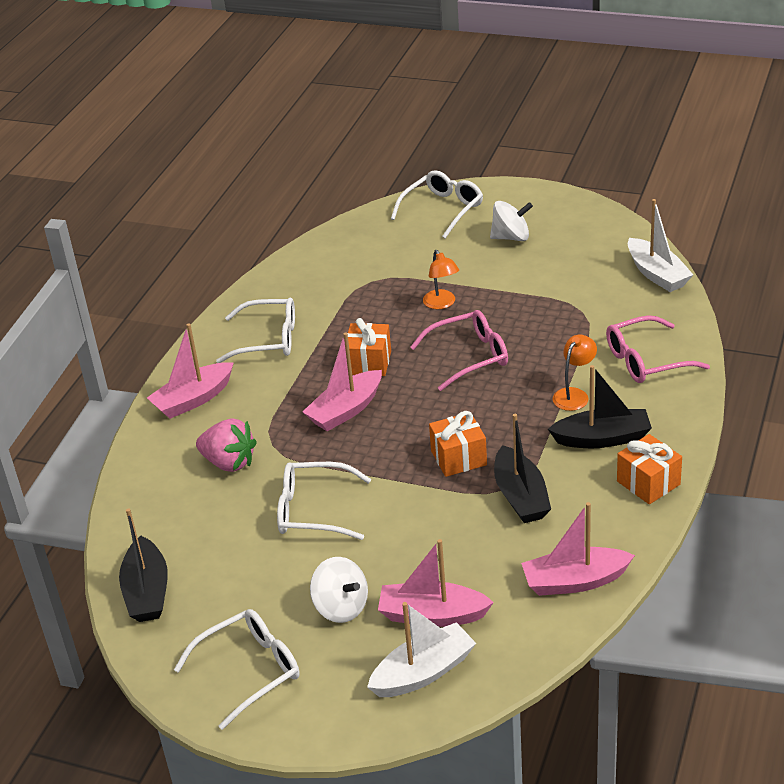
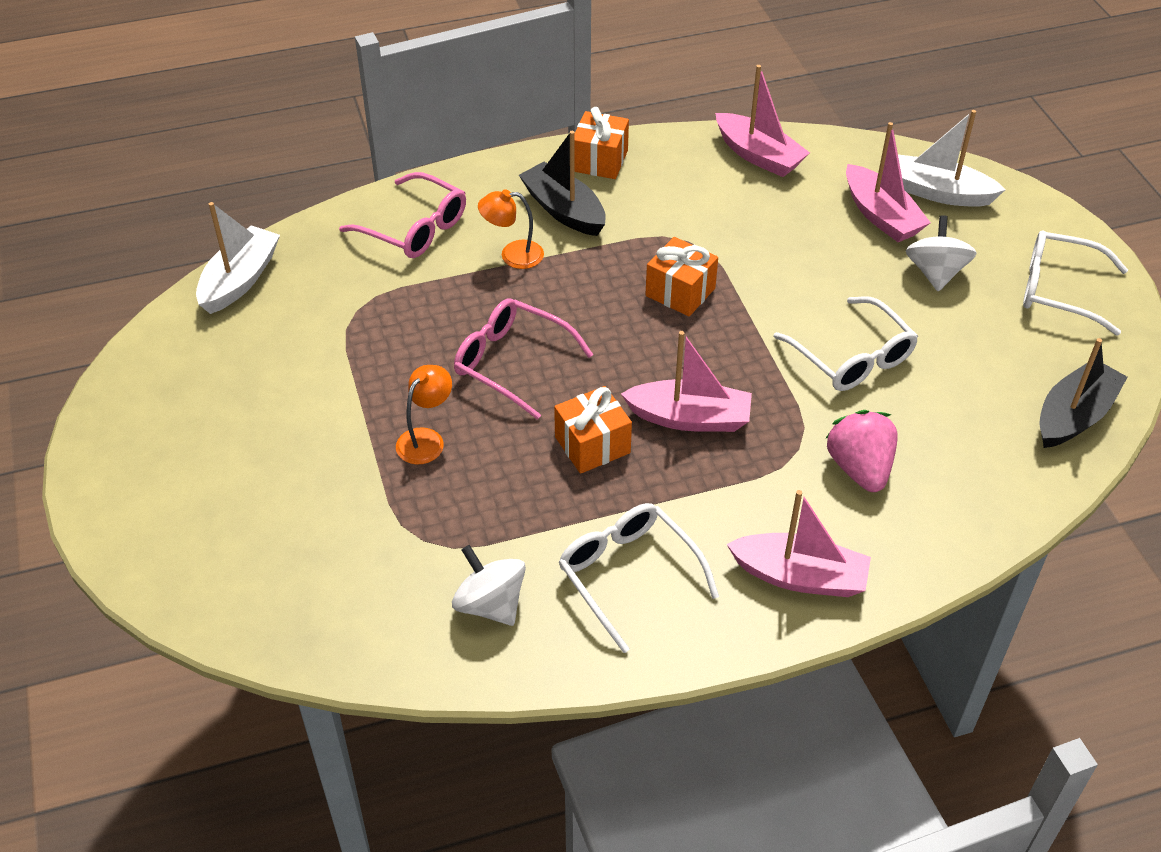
camera: 130 degrees left, 10 degrees up
white glasses [391,170,483,238] -> none
white spinning top [490,201,533,241] -> white spinning top moved to [452,545,526,626]
black boat [494,414,551,523] -> none

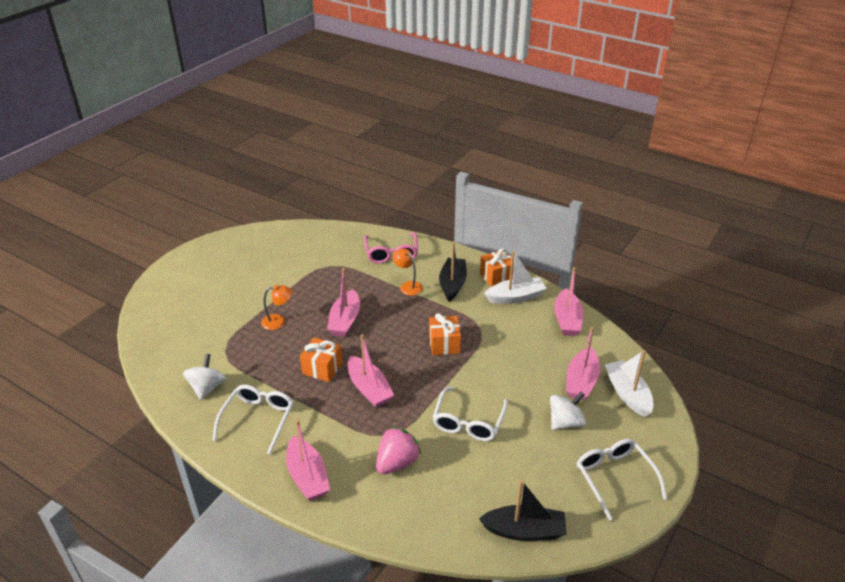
camera: 50 degrees right, 10 degrees down
white boat [196,202,280,314] -> white boat moved to [484,251,547,304]
pink glasses [454,298,593,420] -> pink boat [327,268,360,337]

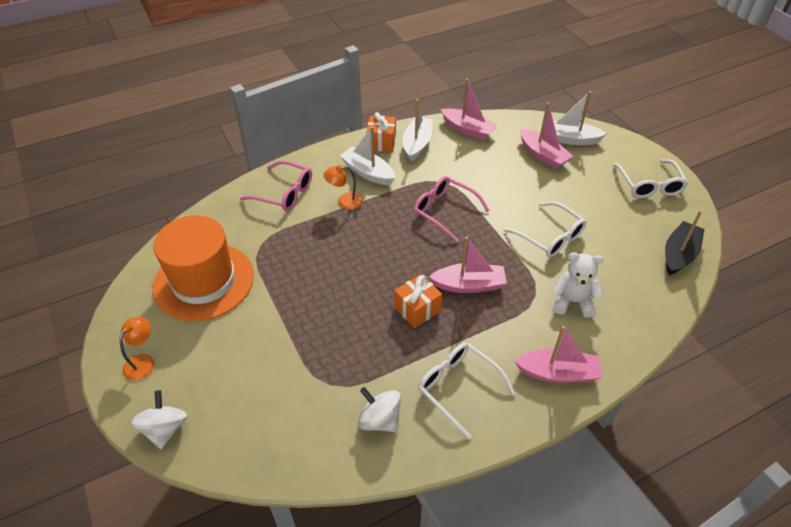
camera: 60 degrees left, 10 degrees up
orange lamp [261,285,293,330] -> orange lamp moved to [120,317,154,381]
pink boat [327,268,360,337] -> none
pink strawberry [376,426,421,474] -> white teddy bear [553,252,604,318]
orange gift [429,313,461,355] -> pink glasses [413,176,490,243]
black boat [439,242,467,302] -> white boat [340,126,395,185]
white spinning top [550,392,586,430] -> white spinning top moved to [131,390,187,449]
white glasses [577,439,667,520] -> white glasses turned 105 degrees counterclockwise [613,159,688,198]
none -> orange hat [153,215,254,321]

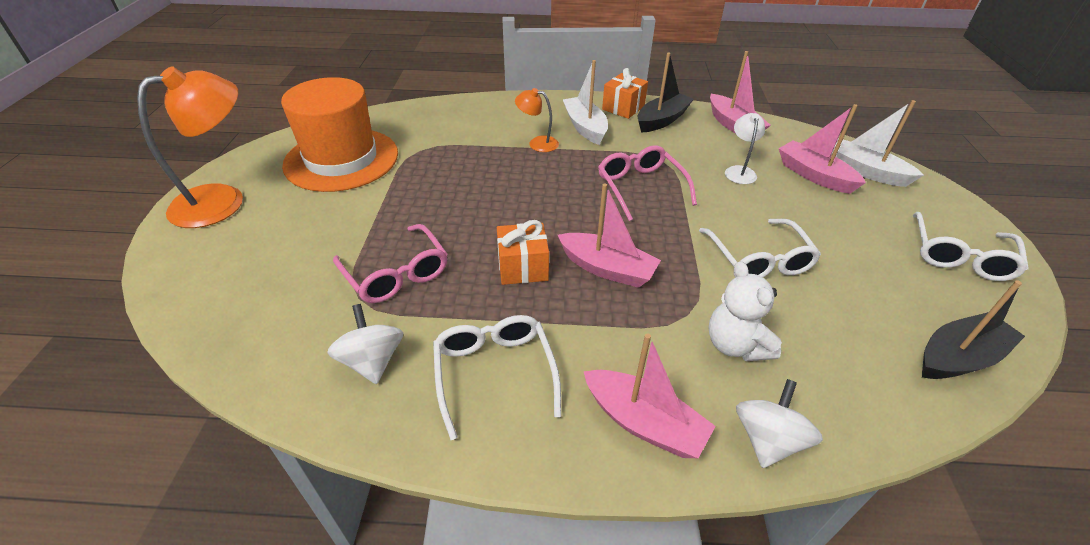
camera: 30 degrees right, 5 degrees down
orange lamp [120,317,154,381] -> orange lamp [137,66,243,228], size x2.04
white spinning top [131,390,187,449] -> white spinning top moved to [736,379,823,468]
pink glasses [240,160,312,211] -> pink glasses moved to [333,224,447,303]
white boat [403,99,433,161] -> black boat [638,53,694,133]
pink boat [520,103,573,169] -> pink boat turned 150 degrees clockwise [779,104,866,194]
white teddy bear [553,252,604,318] -> white teddy bear turned 150 degrees counterclockwise [708,261,782,361]
none -> white lamp [725,113,765,184]

